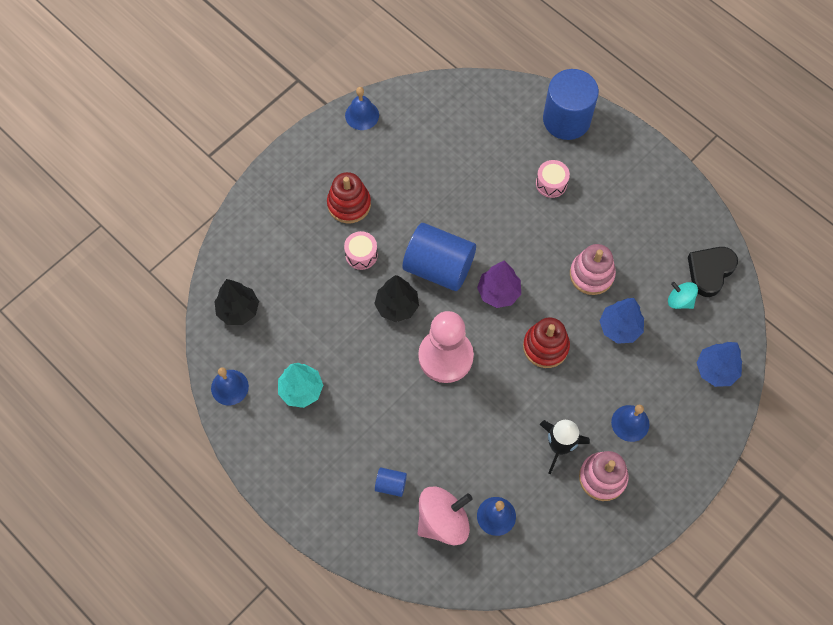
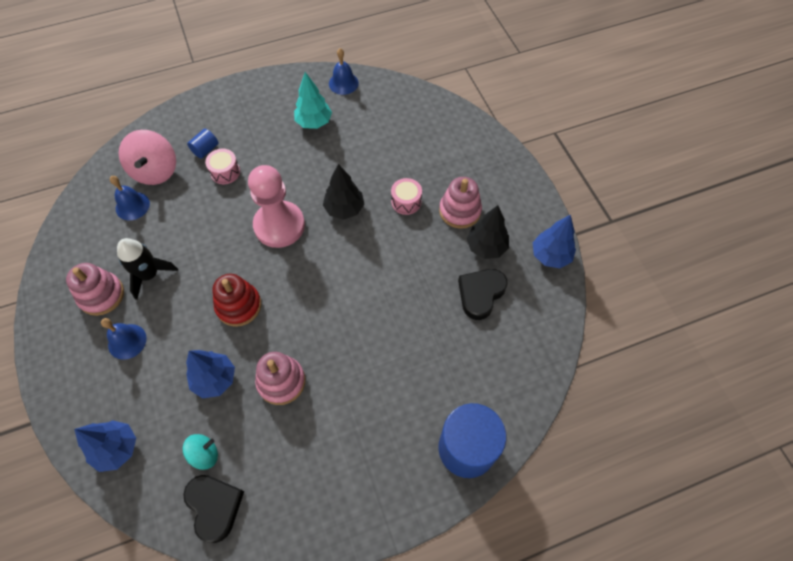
camera: 115 degrees right, 5 degrees down
black tree [214,279,259,325] -> black tree moved to [466,205,509,259]
red stacking toy [327,172,371,223] -> pink stacking toy [439,177,482,229]
blue bell [345,87,379,130] -> blue tree [533,214,576,268]
blue cylinder [403,223,476,291] -> none
purple tree [477,261,521,308] -> none
pink drum [536,160,570,198] -> pink drum moved to [205,149,240,184]
none -> black heart [458,269,508,320]

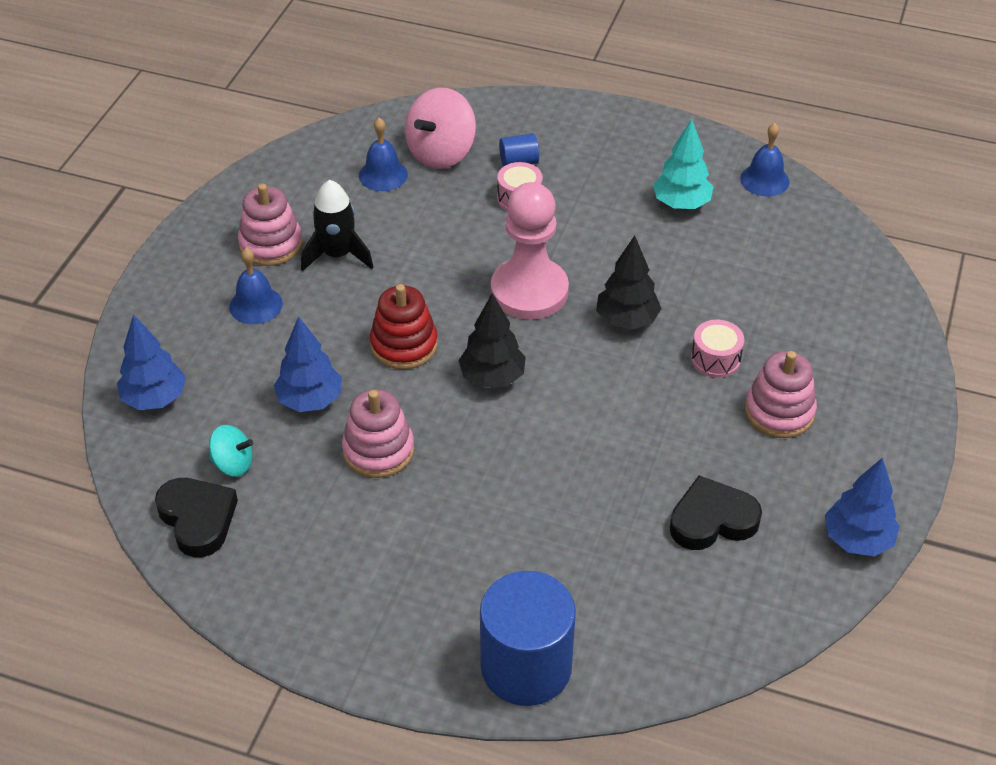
camera: 40 degrees right, 15 degrees down
black heart [183,475,244,543] -> black heart turned 45 degrees counterclockwise [155,478,238,557]
black tree [466,205,509,259] -> black tree moved to [458,293,526,388]

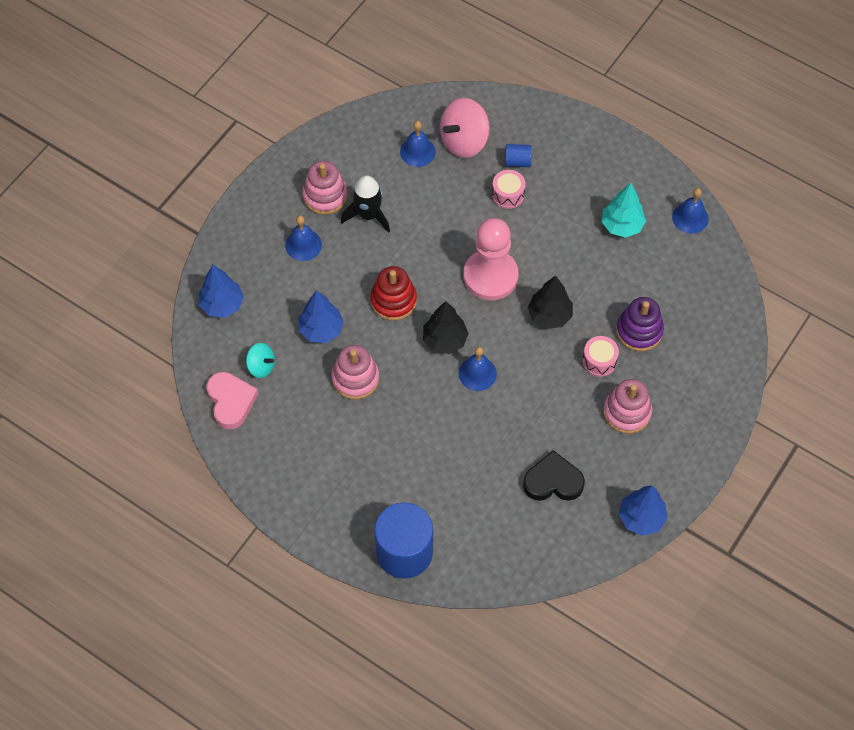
camera: 15 degrees right, 15 degrees up
black heart [155,478,238,557] -> pink heart [207,372,258,429]
none -> blue bell [458,347,497,391]
none -> purple stacking toy [616,297,664,351]

